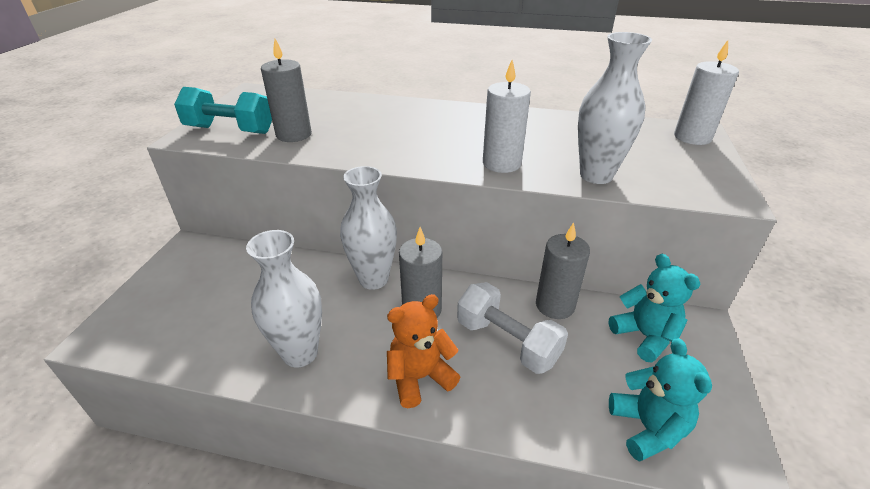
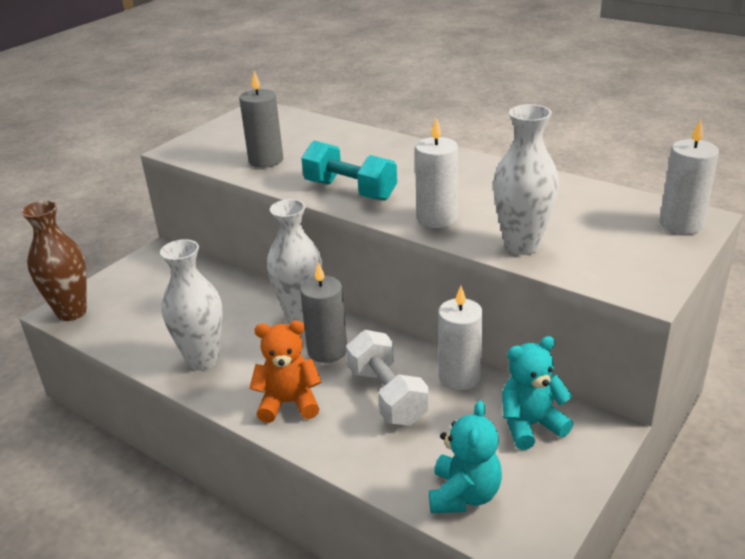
camera: 25 degrees right, 5 degrees down
turquoise dumbbell [174,87,272,134] -> turquoise dumbbell moved to [301,141,397,201]
grey candle [536,222,590,319] -> white candle [438,286,483,390]
turquoise teddy bear [608,254,701,363] -> turquoise teddy bear turned 105 degrees counterclockwise [502,336,573,450]
none -> brown vase [21,200,87,321]

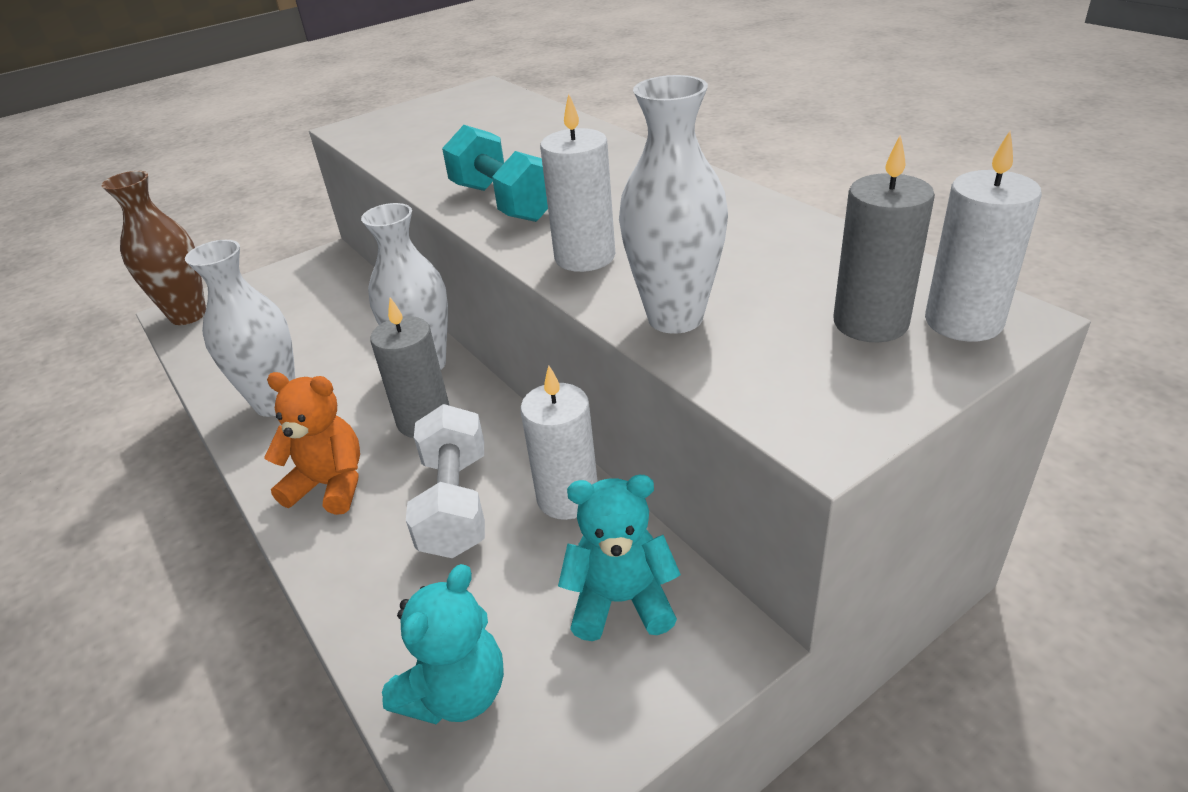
camera: 20 degrees right, 5 degrees up
grey candle [239,71,283,168] -> grey candle moved to [833,134,935,342]

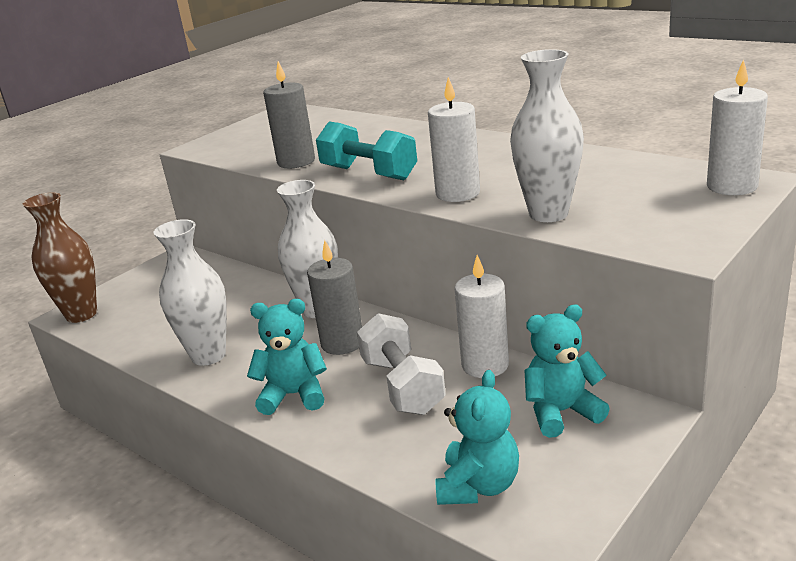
camera: 15 degrees left, 10 degrees down
orange teddy bear [264,372,360,515] -> turquoise teddy bear [247,299,327,415]
grey candle [833,134,935,342] -> grey candle moved to [263,61,315,168]

